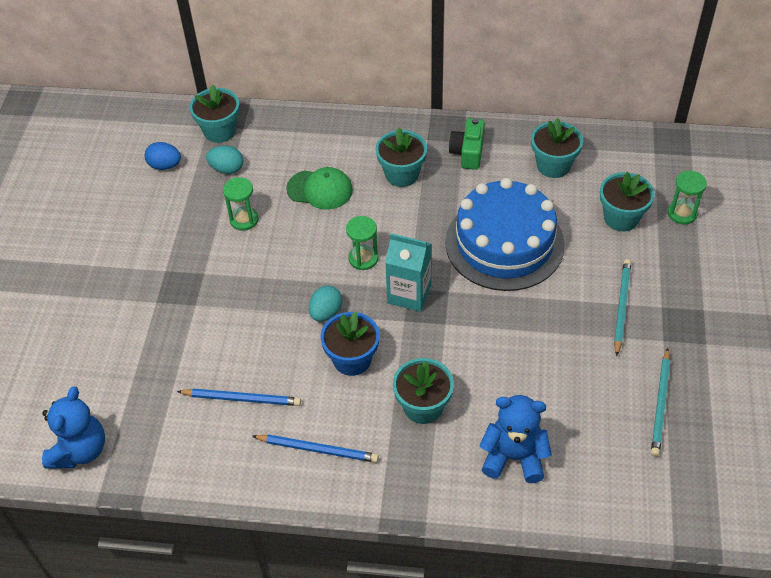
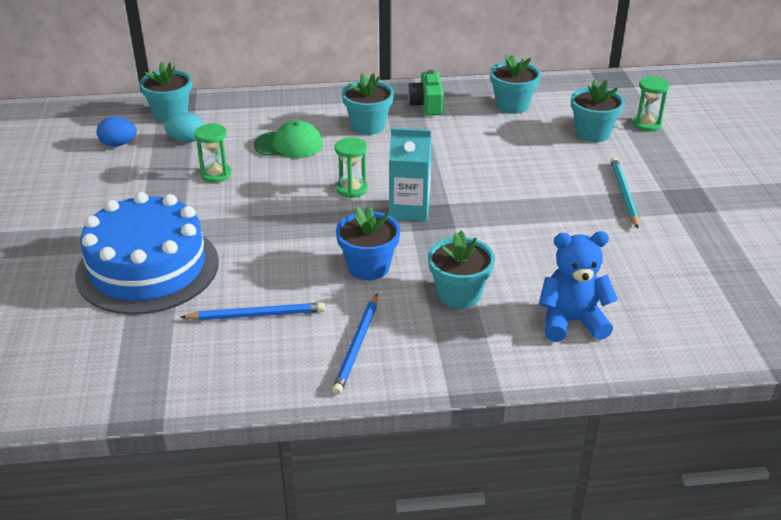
camera: 15 degrees left, 15 degrees down
blue teddy bear [42,387,105,469] -> none
blue pencil [252,434,379,463] -> blue pencil turned 105 degrees clockwise [332,294,378,395]
turquoise egg [309,285,342,322] -> none
blue cake [445,178,565,291] -> blue cake moved to [75,192,219,315]
turquoise pencil [651,348,670,457] -> none

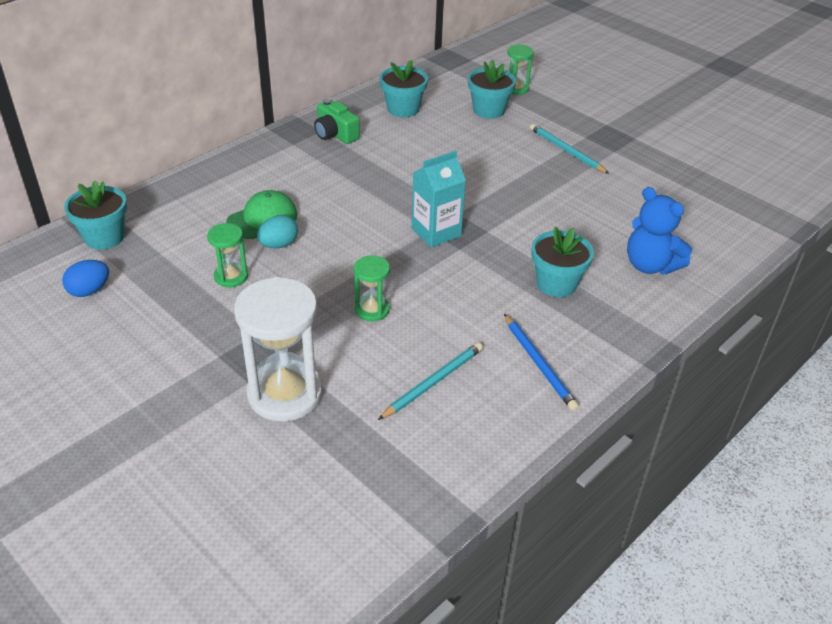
camera: 40 degrees left, 5 degrees up
blue cake [75,192,219,315] -> white hourglass [234,277,323,422]
turquoise egg [164,113,204,142] -> turquoise egg moved to [257,215,298,248]
blue pencil [181,302,325,321] -> turquoise pencil [378,342,483,420]
green hourglass [335,137,368,198] -> green hourglass moved to [354,255,390,322]
blue flower pot [336,205,400,280] -> none
turquoise flower pot [342,73,394,135] -> none
blue teddy bear [539,231,618,342] -> blue teddy bear turned 90 degrees counterclockwise [627,187,692,274]

